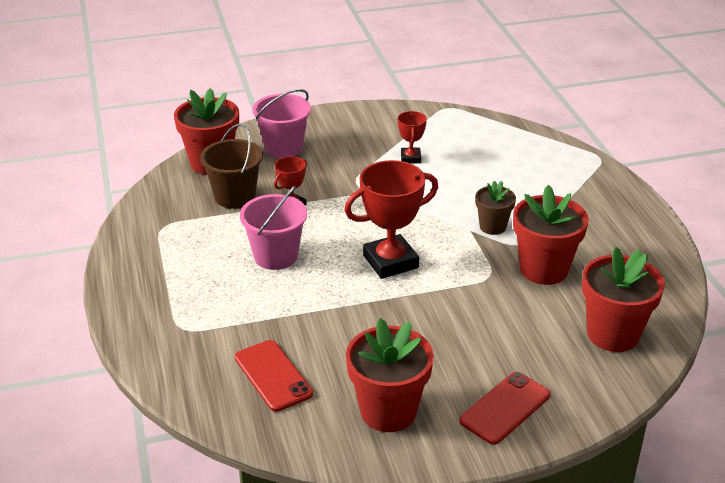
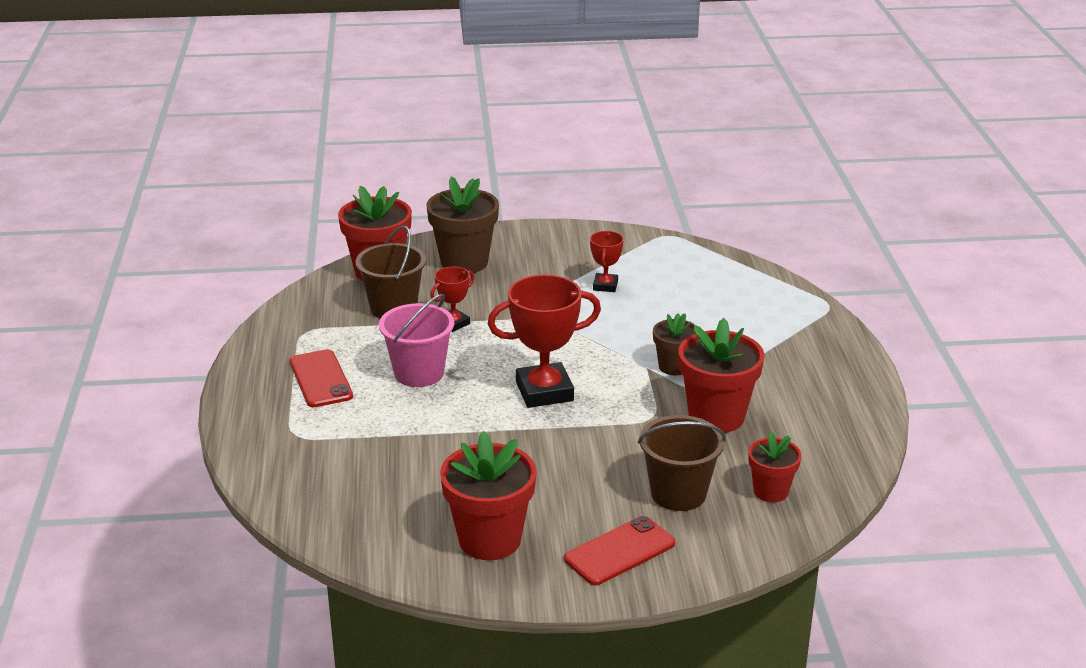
camera: 10 degrees right, 5 degrees down
red phone [235,340,313,412] -> red phone moved to [290,349,353,407]
pink bucket [253,89,311,158] -> brown flower pot [426,176,499,273]
red flower pot [582,247,665,352] -> red flower pot [748,431,802,502], size x0.58
none -> brown bucket [638,415,726,511]

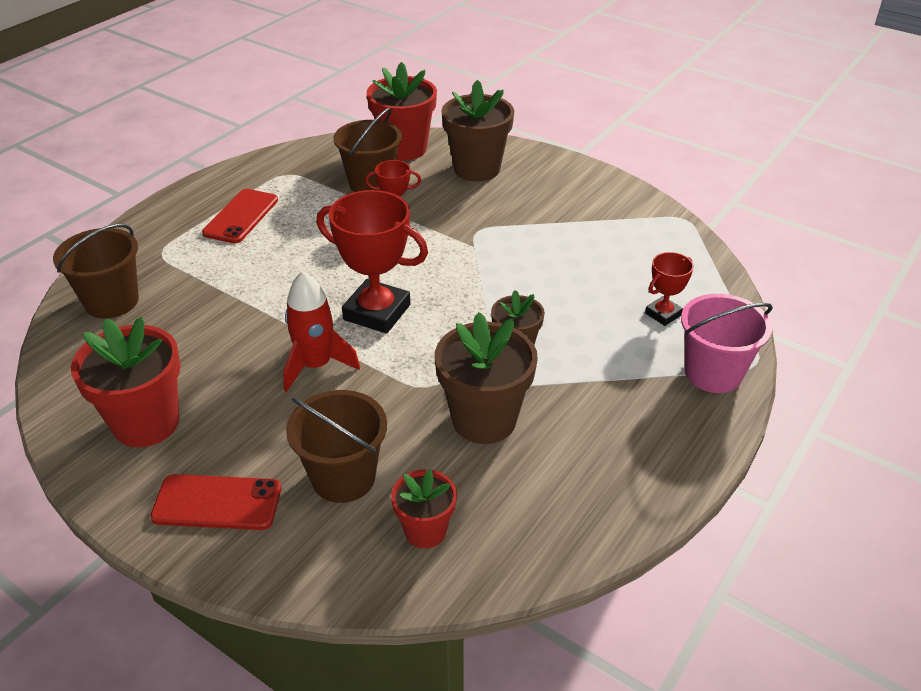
camera: 40 degrees right, 10 degrees up
pink bucket [379,294,454,387] -> pink bucket moved to [681,294,773,393]
red trophy [590,231,624,292] -> red trophy moved to [645,252,694,326]
red flower pot [678,318,765,433] -> brown flower pot [435,312,538,444]
none -> brown bucket [53,224,139,319]
none -> red rocket [283,271,360,392]

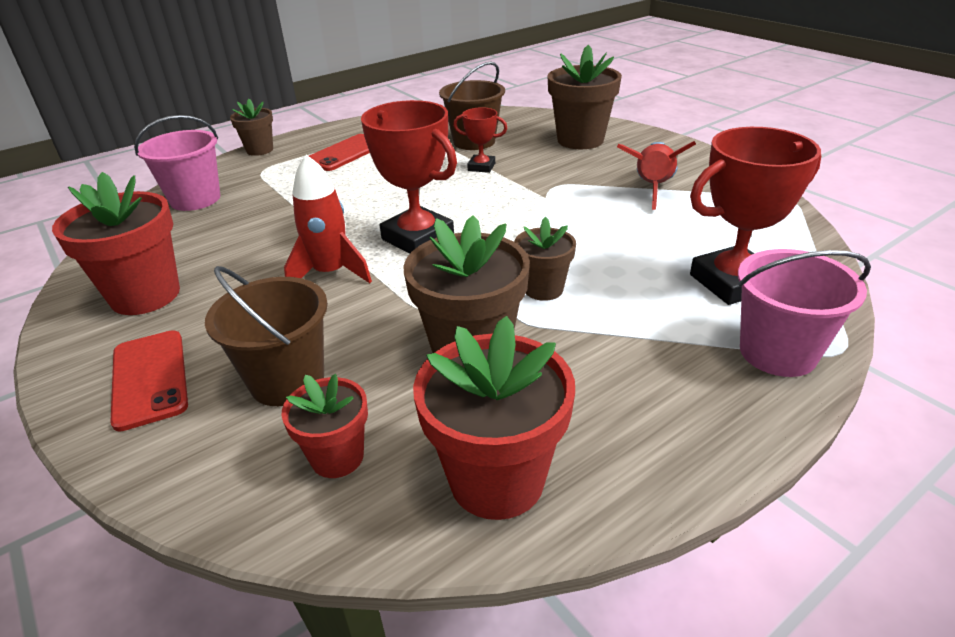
camera: 20 degrees right, 5 degrees down
brown bucket [53,224,139,319] -> pink bucket [134,115,220,211]
red phone [150,474,281,530] -> red phone turned 45 degrees clockwise [110,330,188,431]
red flower pot [366,62,437,161] -> red flower pot moved to [413,316,575,520]
red trophy [645,252,694,326] -> red trophy [690,127,821,305], size x1.91
none -> brown flower pot [230,99,273,156]
none -> red rocket [617,141,696,210]

